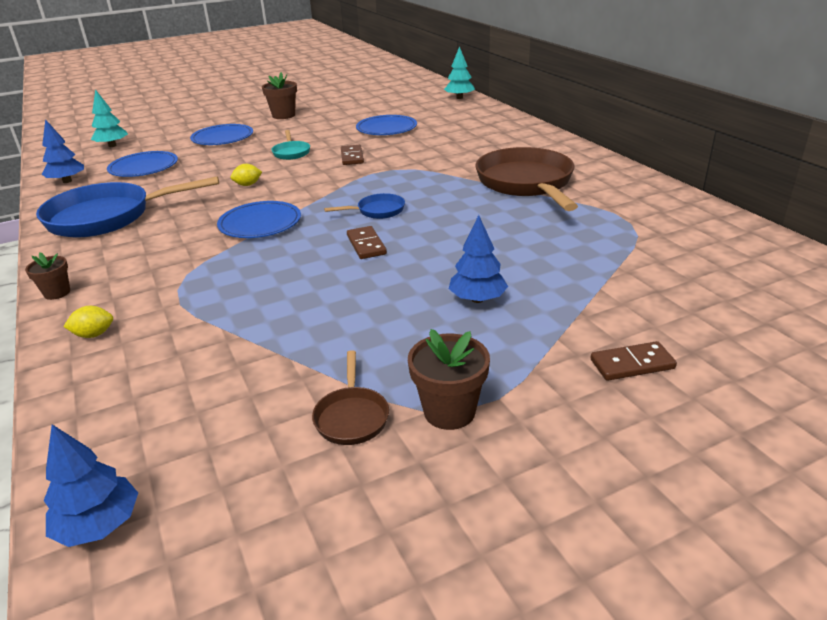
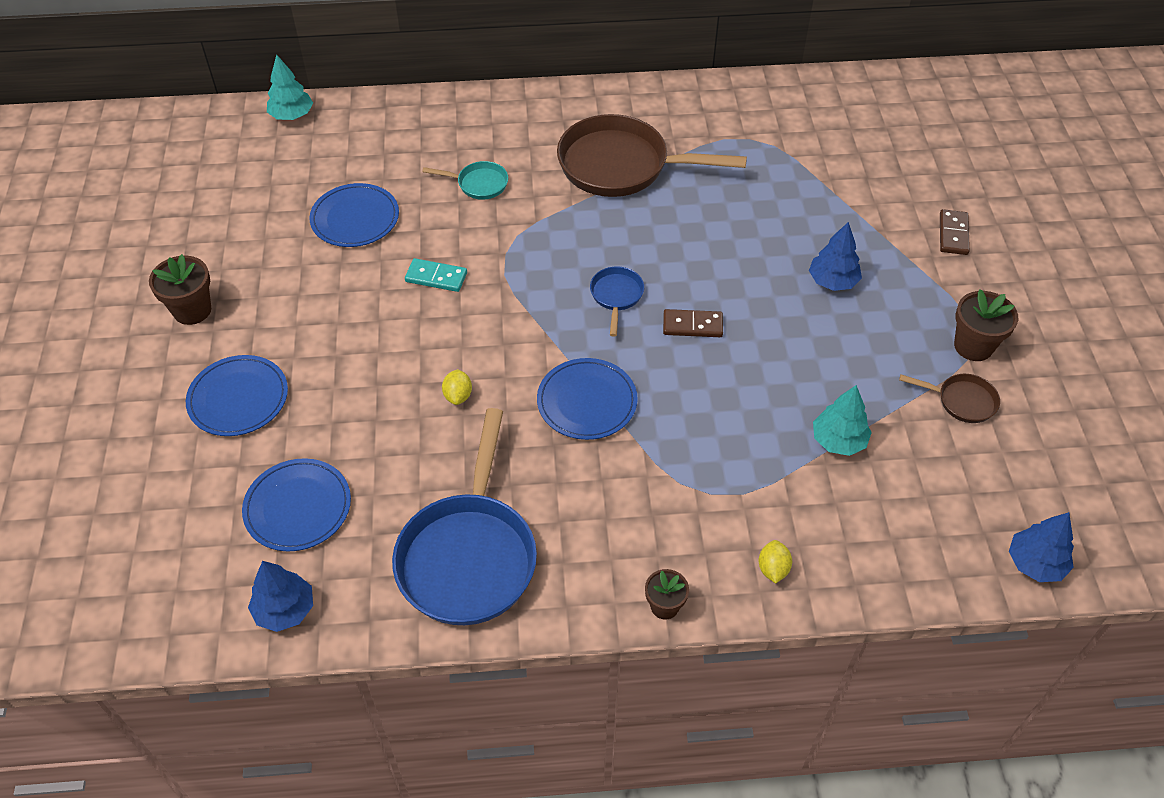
camera: 70 degrees left, 20 degrees up
turquoise tree [91,89,128,147] -> turquoise tree moved to [813,385,872,456]
turquoise pan [272,130,310,160] -> turquoise pan moved to [422,161,508,200]
brown domino [341,145,364,165] -> turquoise domino [405,258,467,292]

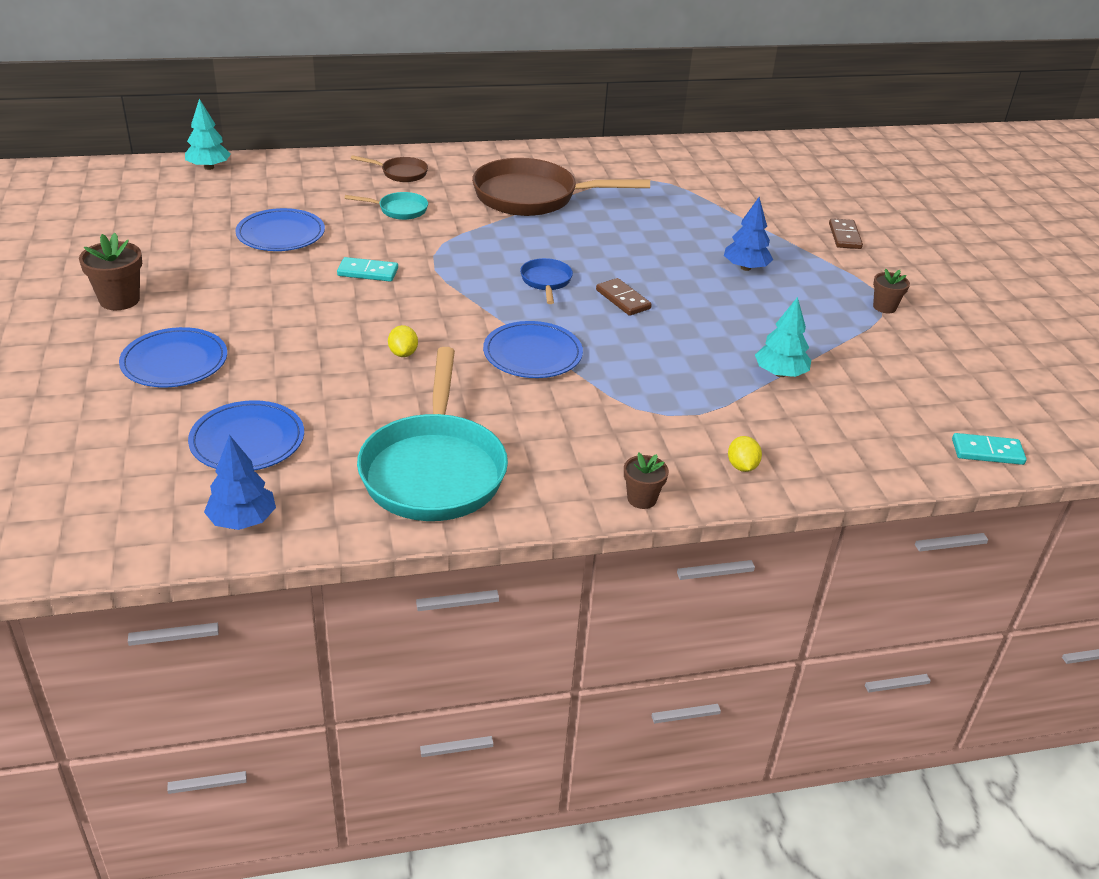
camera: 10 degrees left, 15 degrees down
blue pan [392,408,537,625] -> turquoise pan [357,347,508,521]
brown domino [663,309,723,337] -> brown domino turned 60 degrees clockwise [596,278,652,316]
brown pan [899,374,1000,423] -> brown pan moved to [351,155,428,182]
brown flower pot [954,289,1018,361] -> brown flower pot [873,268,910,313], size x0.64
blue tree [1009,512,1074,582] -> turquoise domino [952,433,1027,465]

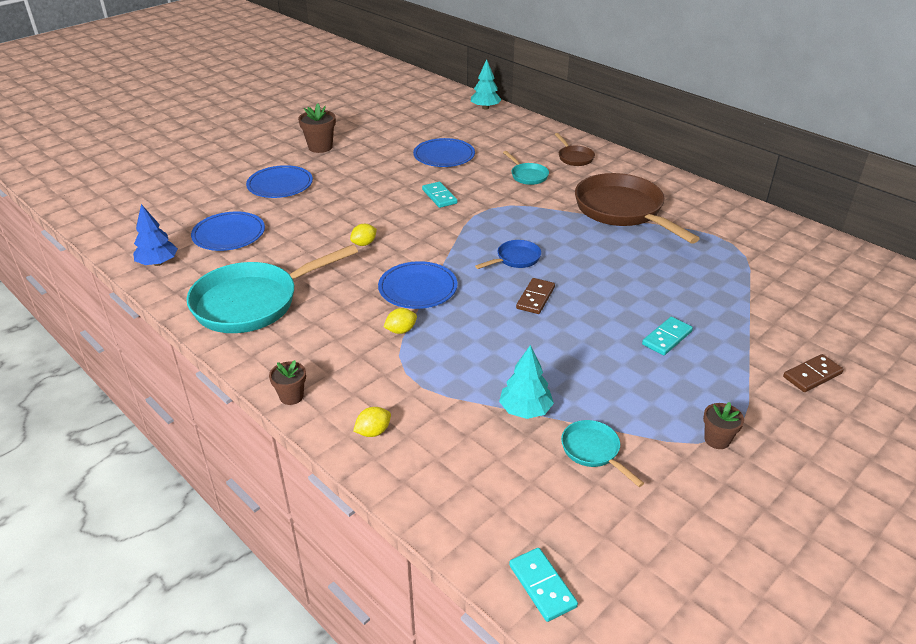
camera: 60 degrees right, 0 degrees up
blue tree [724,197,773,271] -> turquoise domino [642,317,693,355]
none -> yellow lemon [384,308,417,334]
none -> turquoise pan [561,420,644,487]

